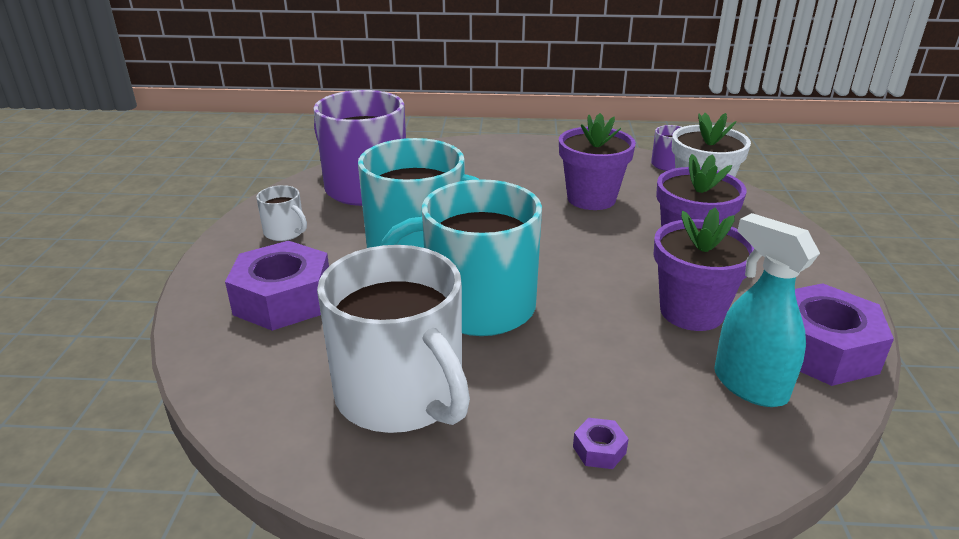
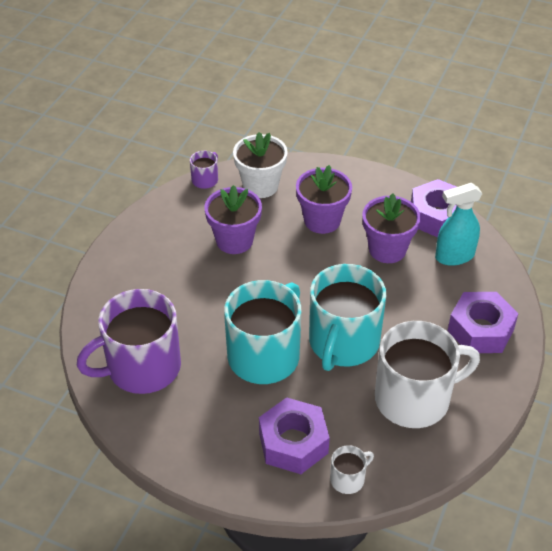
camera: 70 degrees left, 15 degrees up
white mug [256,185,307,241] -> white mug moved to [330,445,374,494]
purple nut [573,418,629,469] -> purple nut [448,292,519,353], size x2.49

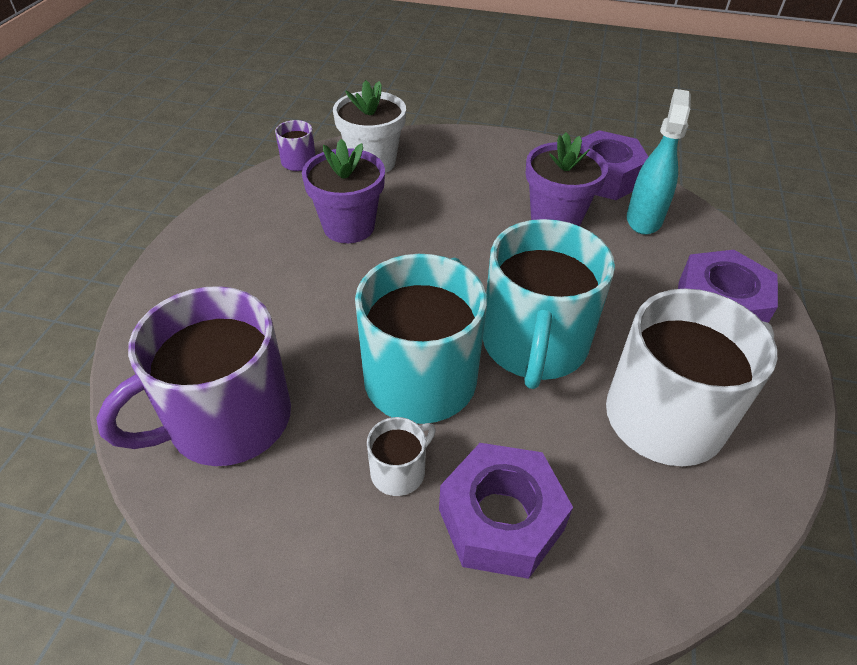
camera: 10 degrees left, 0 degrees up
purple flower pot [296,165,352,234] -> none
white mug [330,445,374,494] -> white mug moved to [367,417,436,496]
turquoise spray bottle [435,183,483,266] -> turquoise spray bottle turned 135 degrees clockwise [627,89,691,235]

